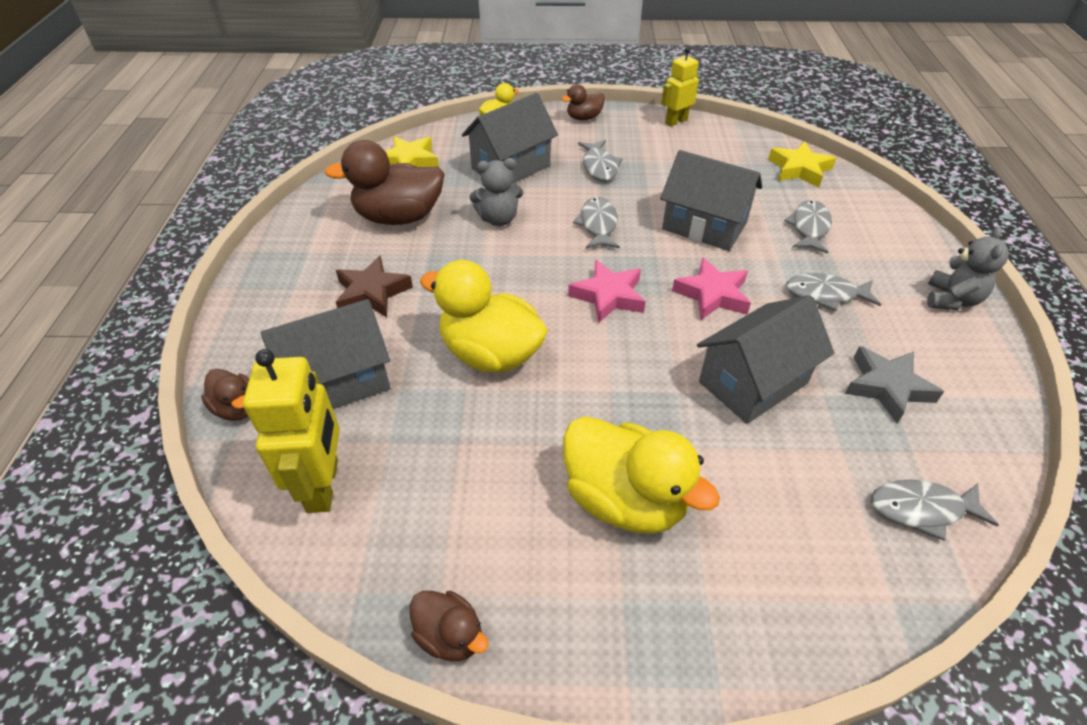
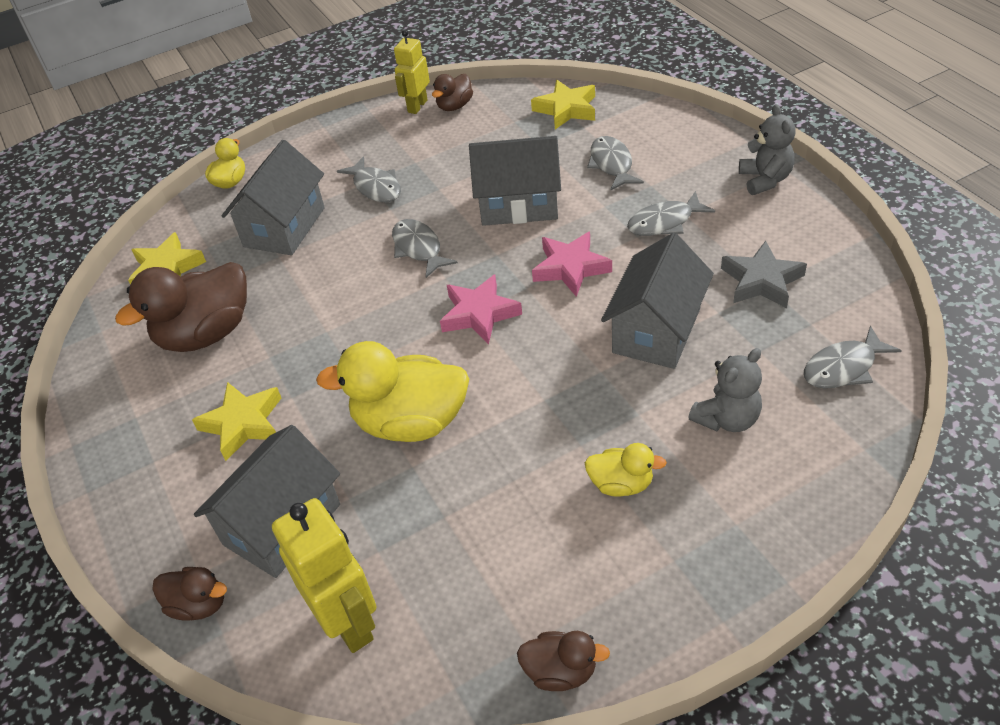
camera: 25 degrees left, 0 degrees up
brown star [336,255,413,317] -> yellow star [192,382,281,461]
grey teddy bear [470,158,523,226] -> grey teddy bear moved to [688,348,762,432]
brown duck [561,84,605,120] -> brown duck moved to [432,74,473,111]
yellow duck [563,416,720,534] -> yellow duck [585,443,667,497], size x0.51

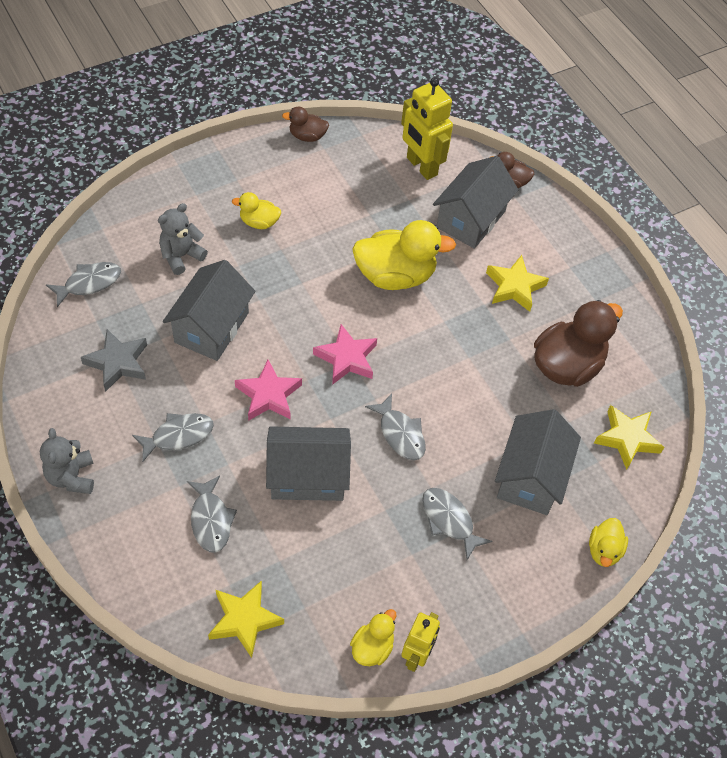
camera: 170 degrees right, 10 degrees up
brown duck [432,74,473,111] -> yellow duck [350,609,396,666]

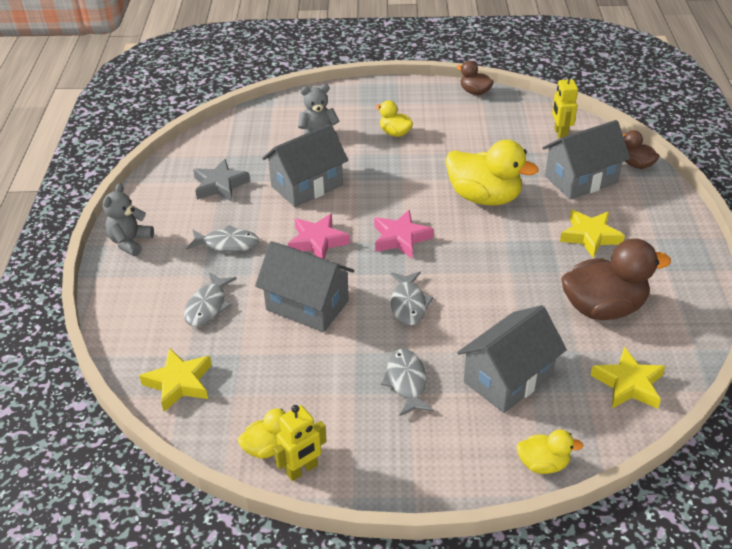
camera: 35 degrees right, 15 degrees down
grey fish [46,262,121,307] -> none
yellow robot [401,77,453,180] -> yellow robot [552,73,578,139], size x0.64
yellow duck [589,518,628,567] -> yellow duck turned 135 degrees counterclockwise [516,430,583,474]

